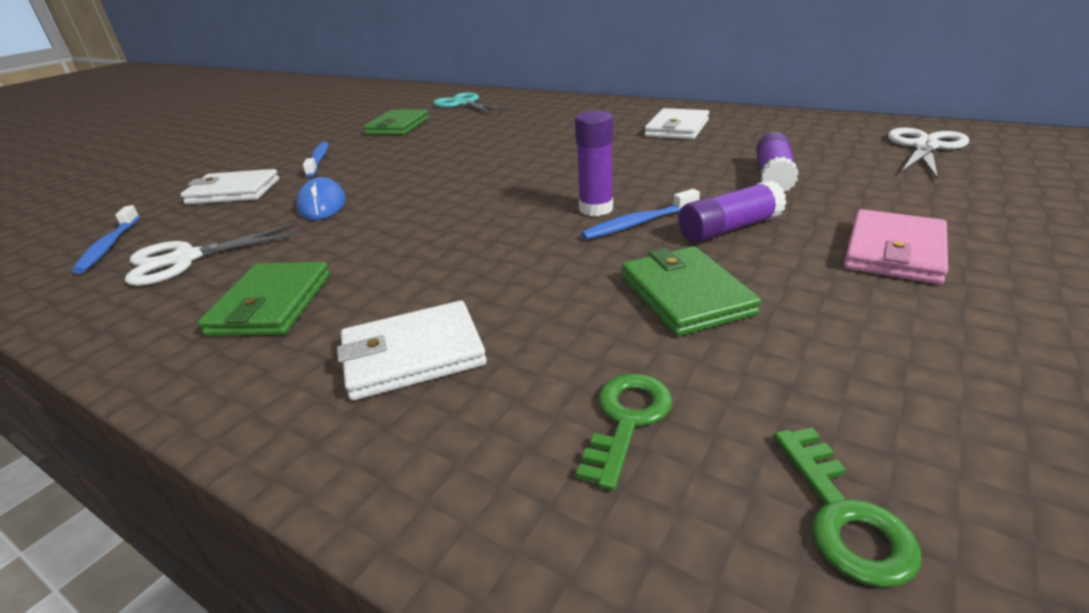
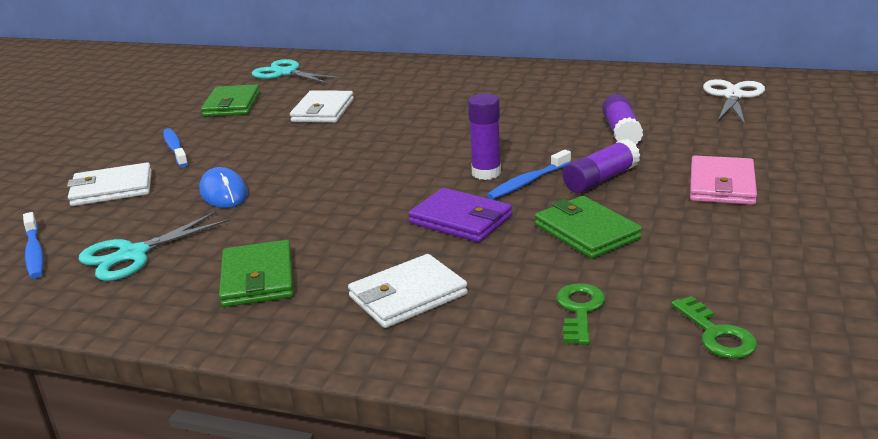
camera: 15 degrees left, 5 degrees down
white scissors [125,222,300,286] -> turquoise scissors [78,211,230,281]
white wallet [645,108,709,140] -> white wallet moved to [290,90,354,123]
none -> purple wallet [408,188,512,242]

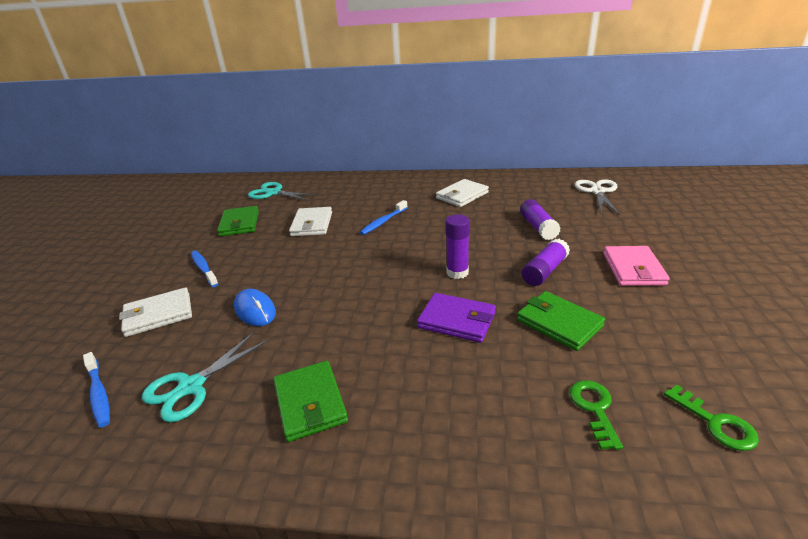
camera: 10 degrees left, 5 degrees up
white wallet [348,254,468,328] -> white wallet moved to [436,179,489,207]
blue toothbrush [487,150,571,200] -> blue toothbrush moved to [359,200,408,235]

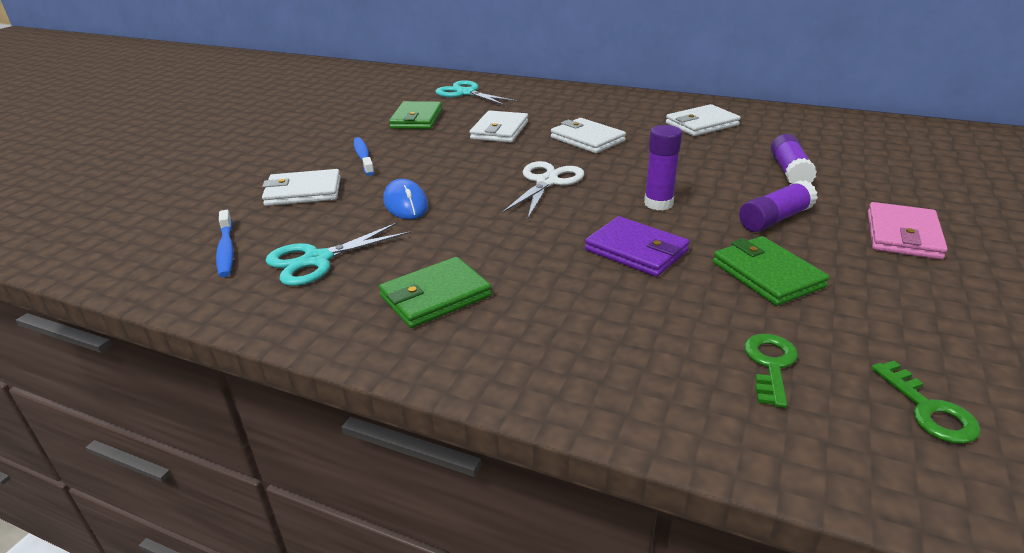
camera: 15 degrees right, 0 degrees up
green wallet [273,361,348,442] -> green wallet turned 60 degrees clockwise [379,257,492,328]
blue toothbrush [359,200,408,235] -> white wallet [551,118,626,153]
white scissors [575,179,620,215] -> white scissors moved to [502,161,584,218]

